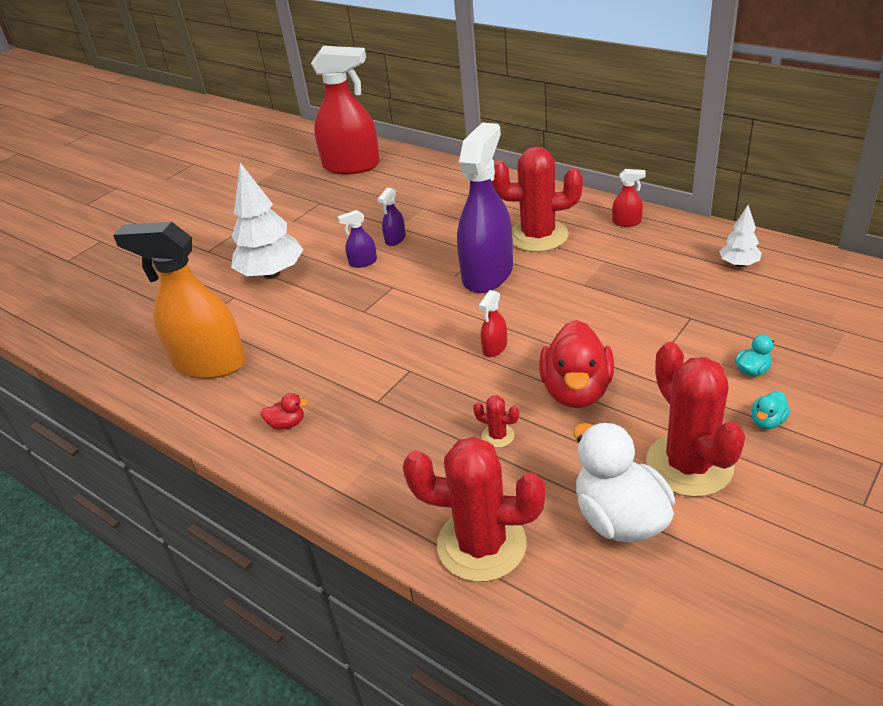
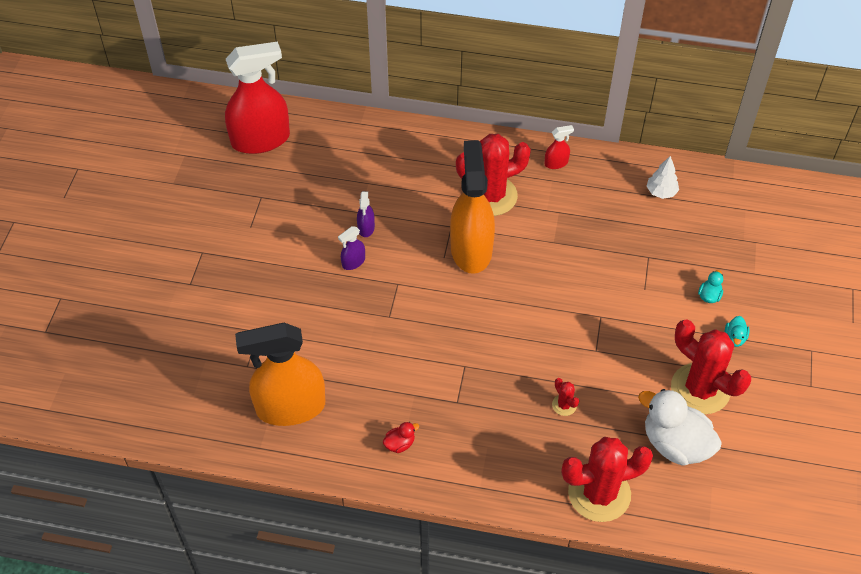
camera: 30 degrees left, 15 degrees up
white tree [231,163,303,279] -> none
purple spray bottle [457,123,513,293] -> orange spray bottle [450,140,495,274]
red cactus [473,395,519,448] -> red cactus turned 60 degrees clockwise [552,378,579,416]
red spray bottle [479,290,507,357] -> none
red duck [539,320,614,408] -> none

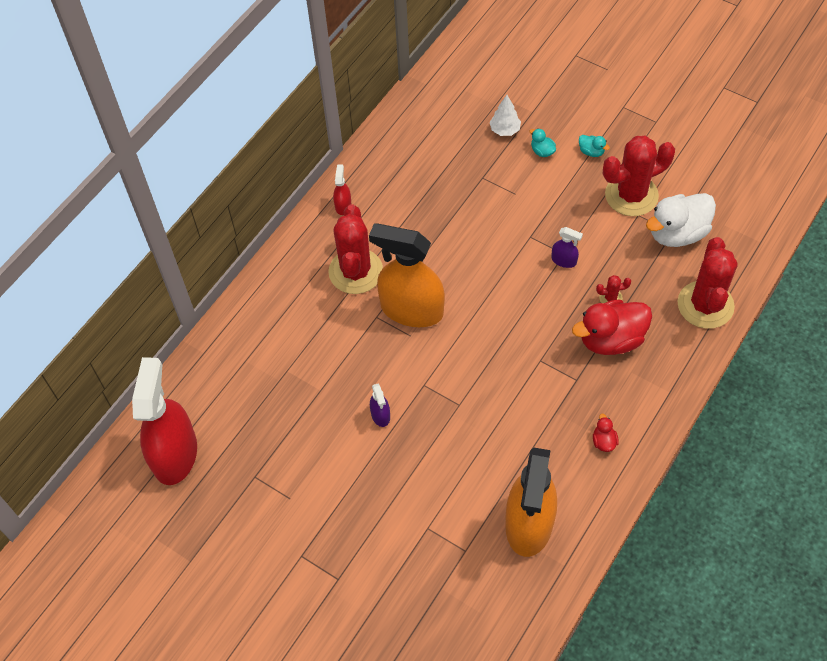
camera: 65 degrees left, 5 degrees up
purple spray bottle [357,191,375,237] -> purple spray bottle moved to [551,227,583,268]
white tree [646,156,679,199] -> white tree moved to [490,95,521,136]
none -> red duck [572,300,652,355]

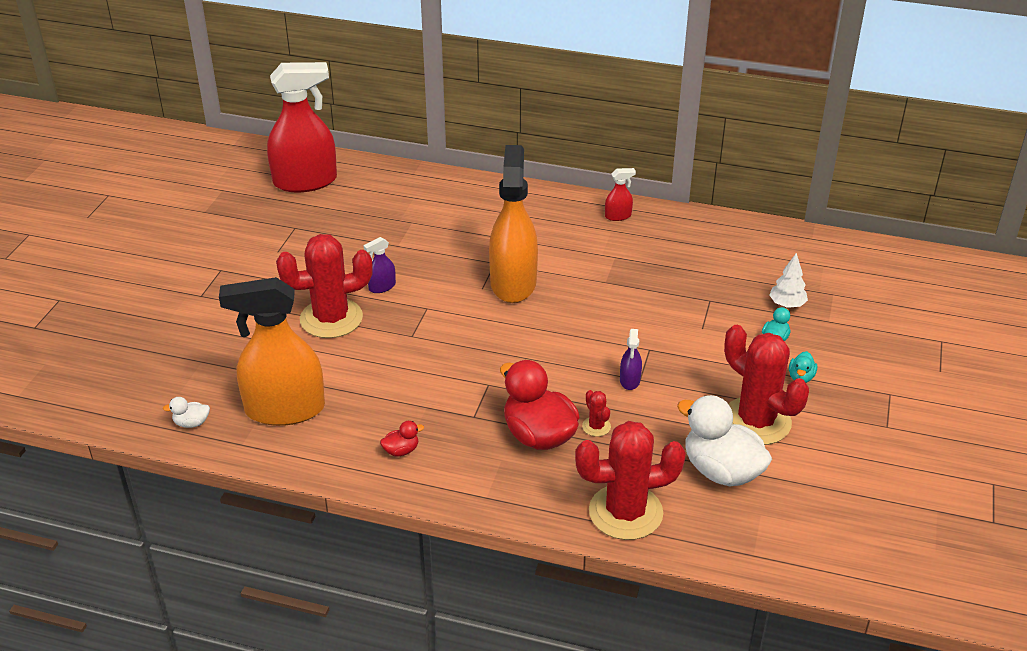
camera: 70 degrees right, 20 degrees down
red cactus [328,204,383,294] -> red cactus moved to [276,234,373,338]
none -> white duck [163,397,210,428]

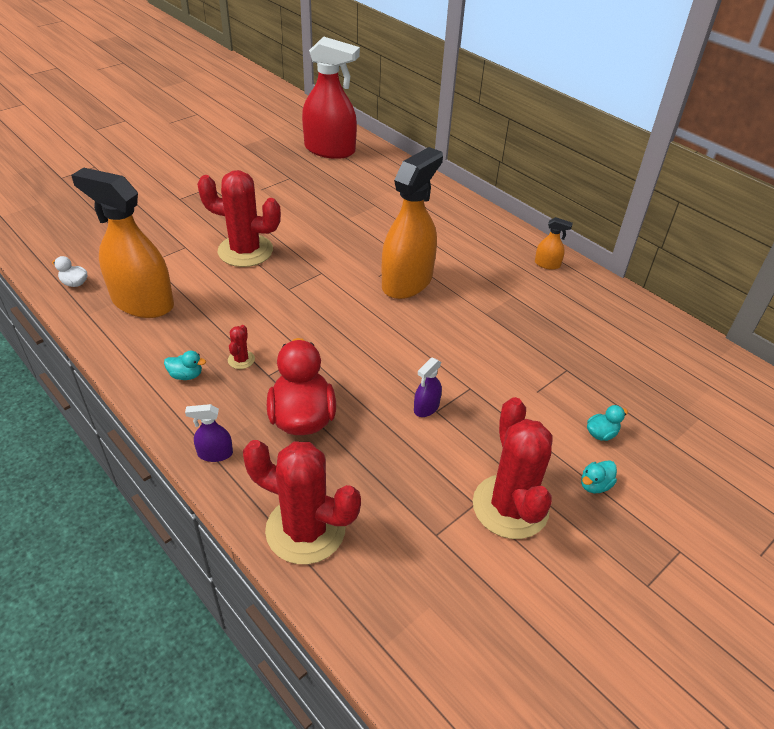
camera: 30 degrees right, 5 degrees up
purple spray bottle [363,237,396,293] -> purple spray bottle moved to [185,404,233,462]
red duck [380,421,424,456] -> turquoise duck [164,351,206,380]
red cactus [582,390,611,437] -> red cactus moved to [228,325,255,369]
red spray bottle [605,168,636,221] -> orange spray bottle [535,217,573,270]
white duck [677,395,772,486] -> none
white tree [769,253,808,308] -> none

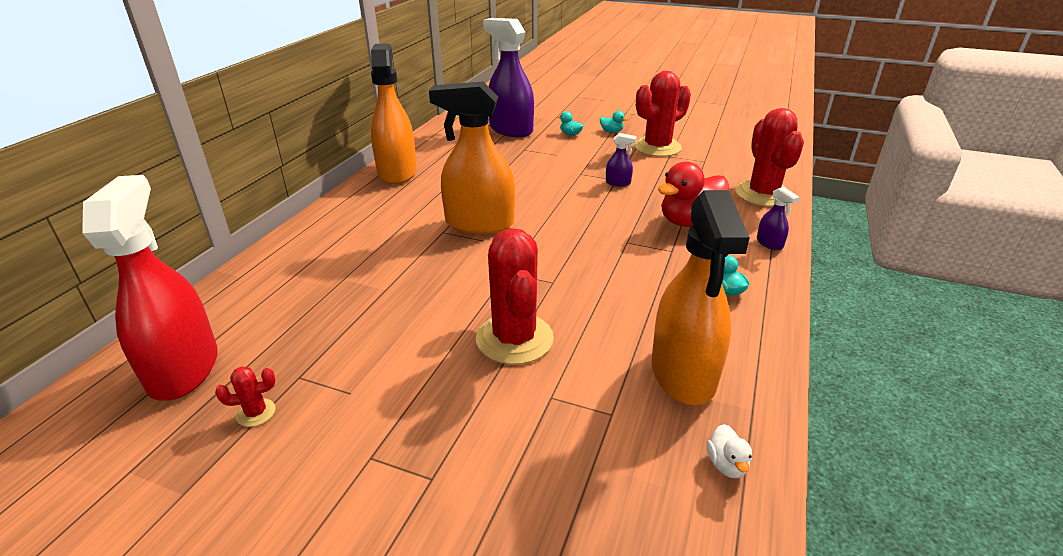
camera: 115 degrees left, 10 degrees down
red cactus [228,325,255,369] -> red cactus moved to [215,367,276,427]
orange spray bottle [535,217,573,270] -> orange spray bottle [371,43,417,184], size x2.44
none -> purple spray bottle [483,18,534,137]

